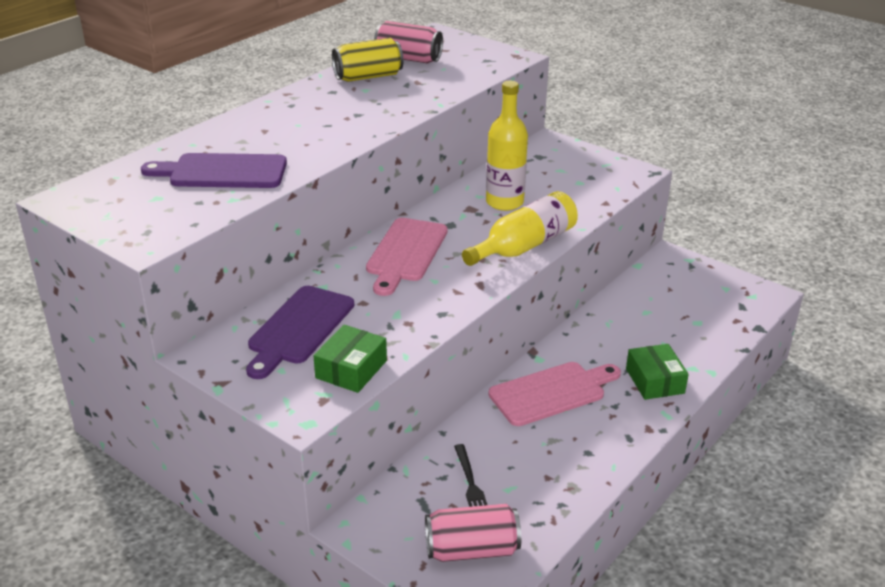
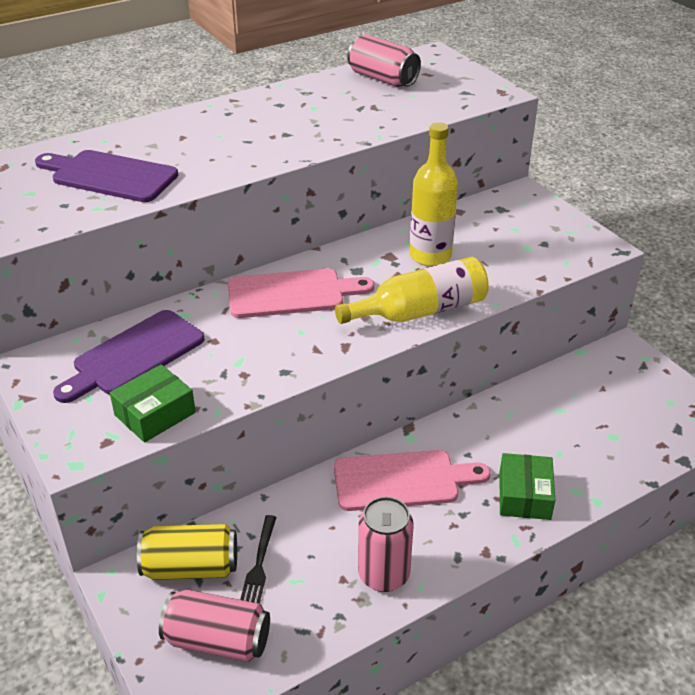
camera: 20 degrees right, 5 degrees up
yellow can [332,38,403,82] -> yellow can moved to [137,524,237,580]
pink cutting board [366,218,448,296] -> pink cutting board turned 135 degrees counterclockwise [228,269,374,318]
none -> pink can [358,497,414,592]

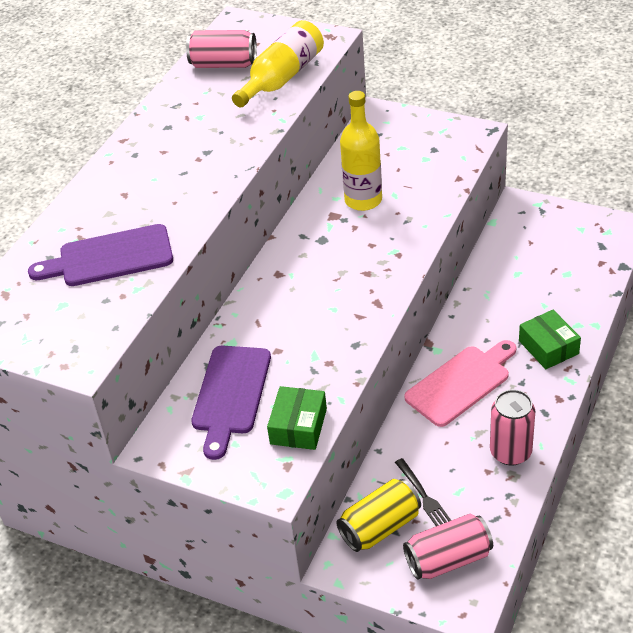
camera: 30 degrees left, 5 degrees up
pink cutting board [228,269,374,318] -> none
yellow bottle [335,257,489,324] -> yellow bottle moved to [232,20,324,107]

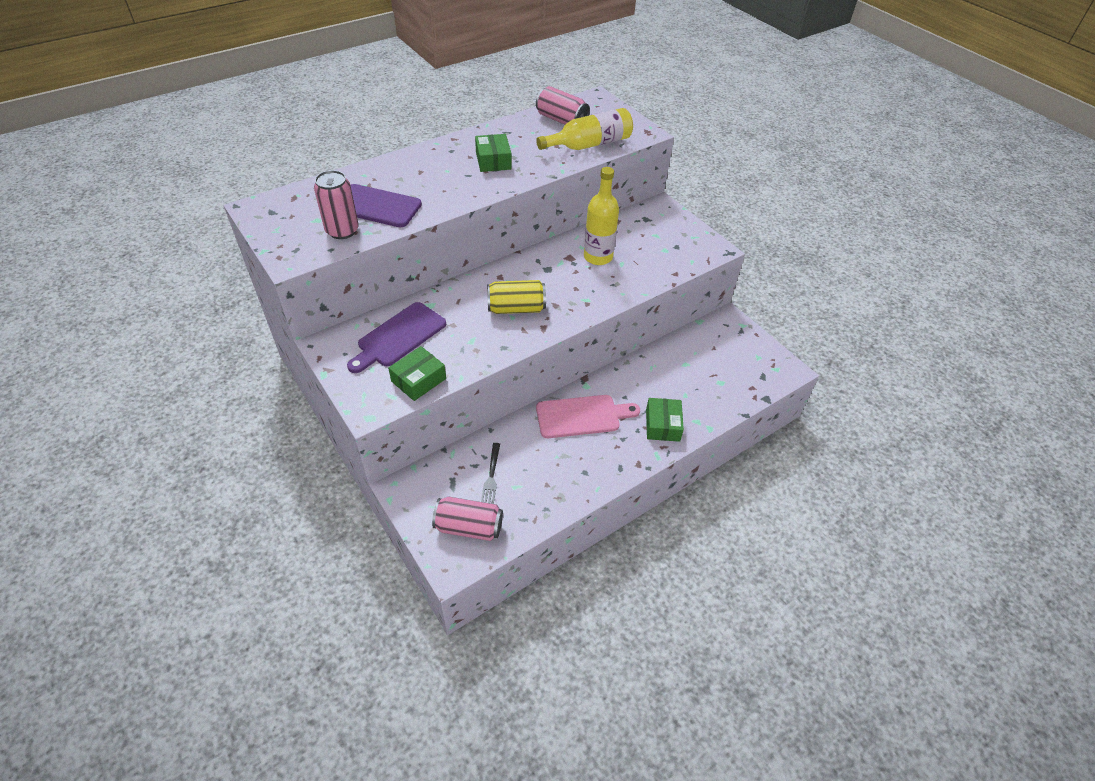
camera: 25 degrees right, 5 degrees up
yellow can [336,479,421,552] -> yellow can moved to [487,280,546,314]
pink can [490,389,535,466] -> pink can moved to [314,170,359,239]
none -> green box [475,134,512,172]

